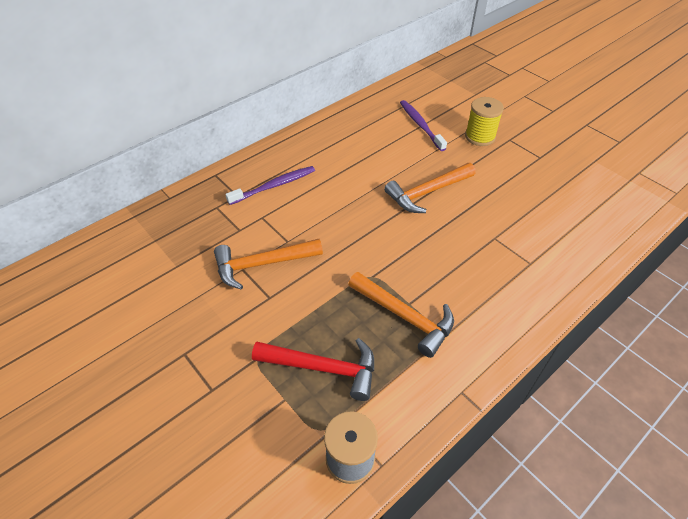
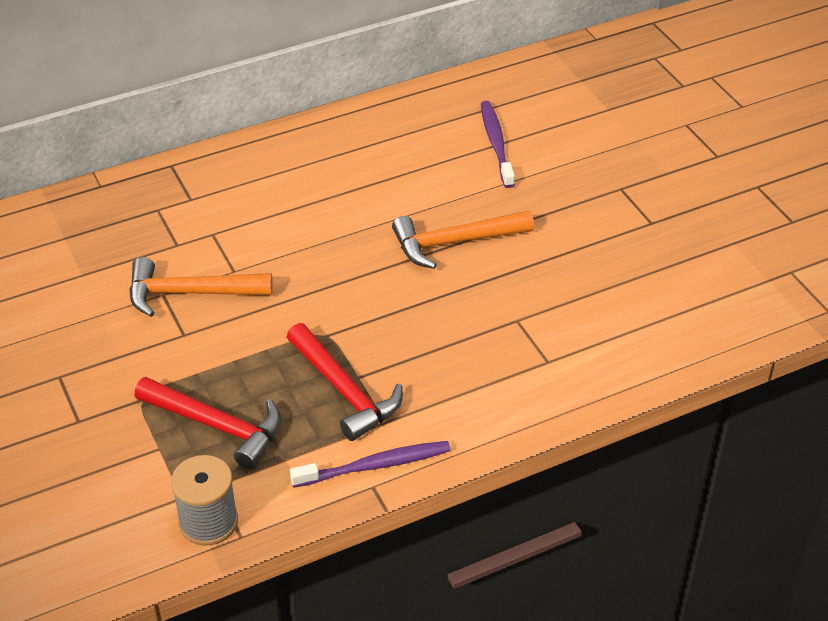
camera: 15 degrees right, 5 degrees down
purple toothbrush [225,166,315,205] -> purple toothbrush moved to [289,441,451,488]
orange hammer [348,272,454,358] -> red hammer [287,323,403,441]
yellow spool [465,97,504,146] -> none

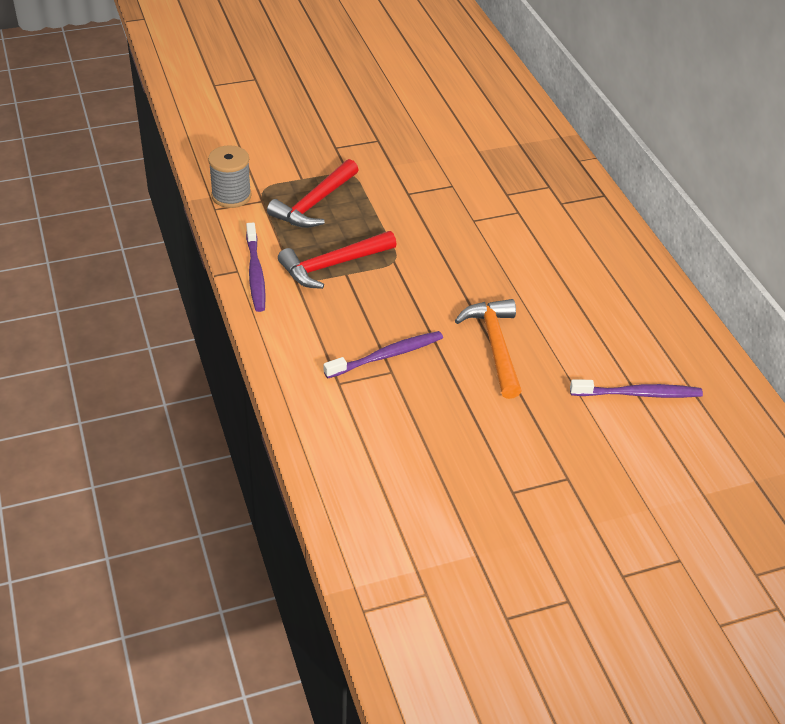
camera: 95 degrees right, 0 degrees up
orange hammer [130,257,273,317] -> none
none -> purple toothbrush [324,331,443,378]

